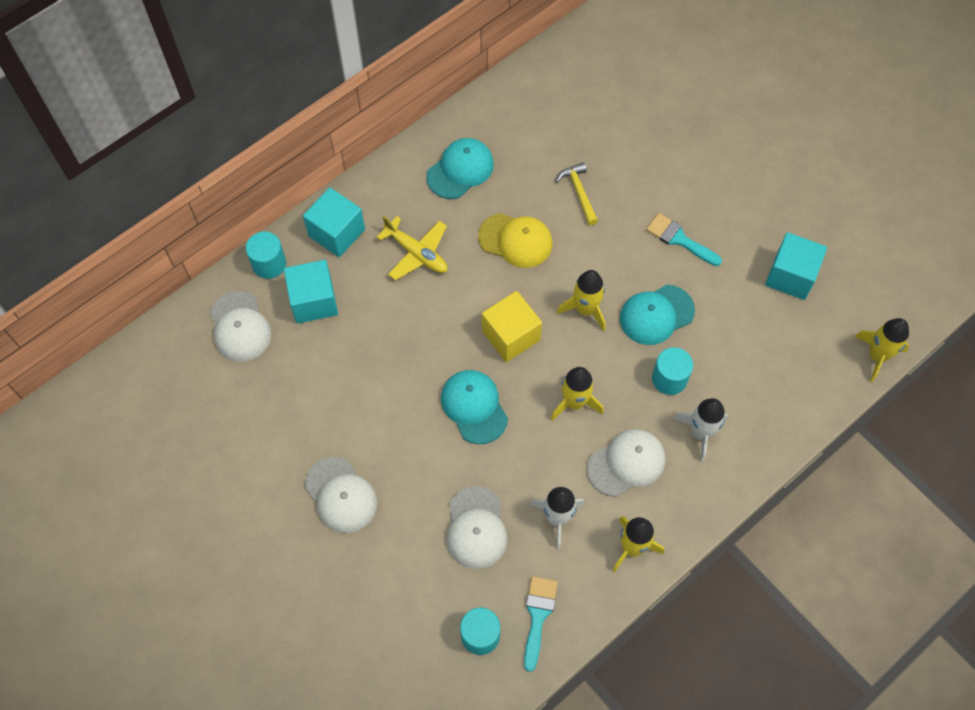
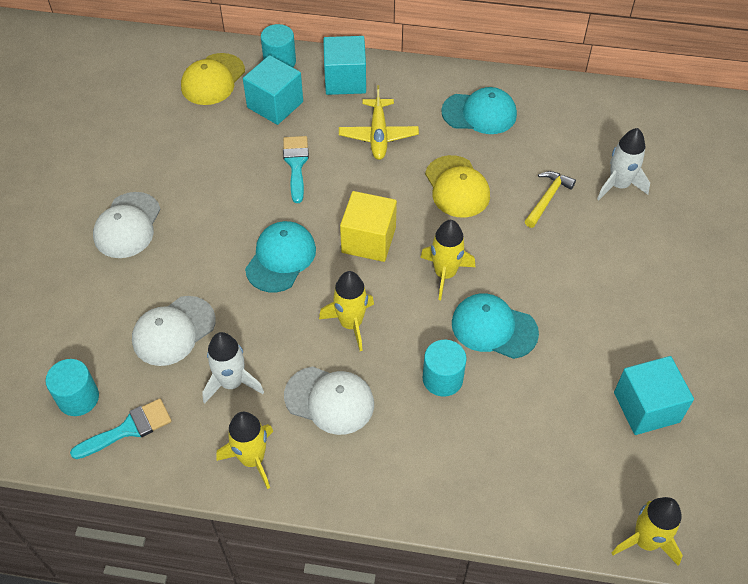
camera: 50 degrees right, 10 degrees down
white cap [210,291,271,362] -> yellow cap [181,53,245,105]
turquoise brush [646,213,722,266] -> turquoise brush moved to [283,136,309,203]
white rocket [674,398,728,462] -> white rocket moved to [597,128,650,200]

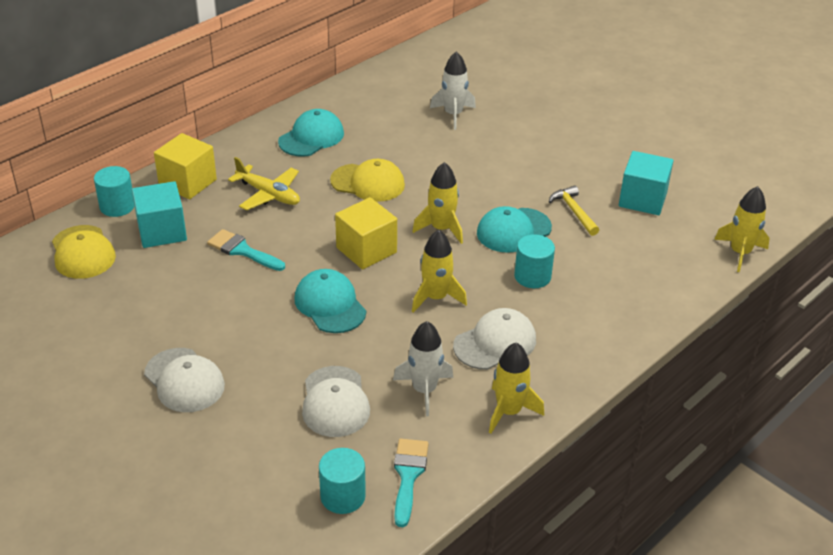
camera: 55 degrees left, 15 degrees down
turquoise cube [323,36,366,95] -> yellow cube [154,133,217,199]
yellow hammer [525,171,576,228] -> yellow hammer moved to [549,185,599,236]

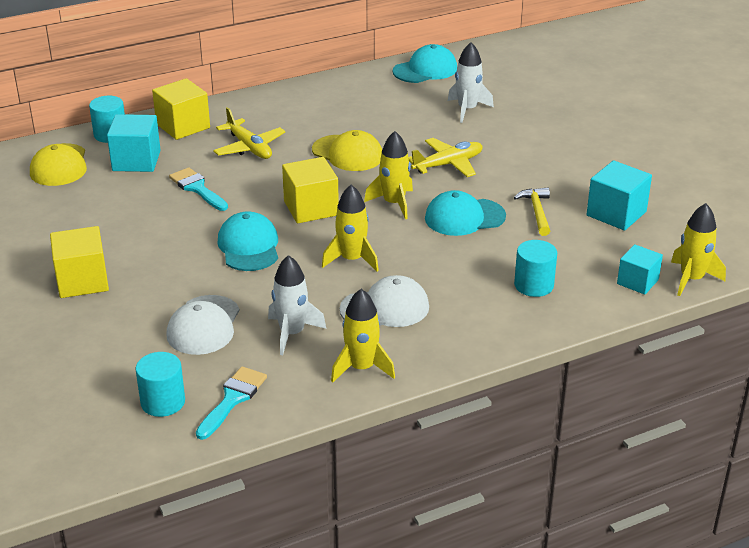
camera: 20 degrees right, 5 degrees down
white cap [144,348,225,412] -> yellow cube [50,226,109,298]
turquoise cap [278,109,344,157] -> turquoise cap moved to [393,44,457,83]
turquoise cylinder [514,234,555,288] -> turquoise cylinder moved to [514,240,557,297]
none -> yellow plane [408,138,483,177]
none -> turquoise cube [617,244,663,295]

